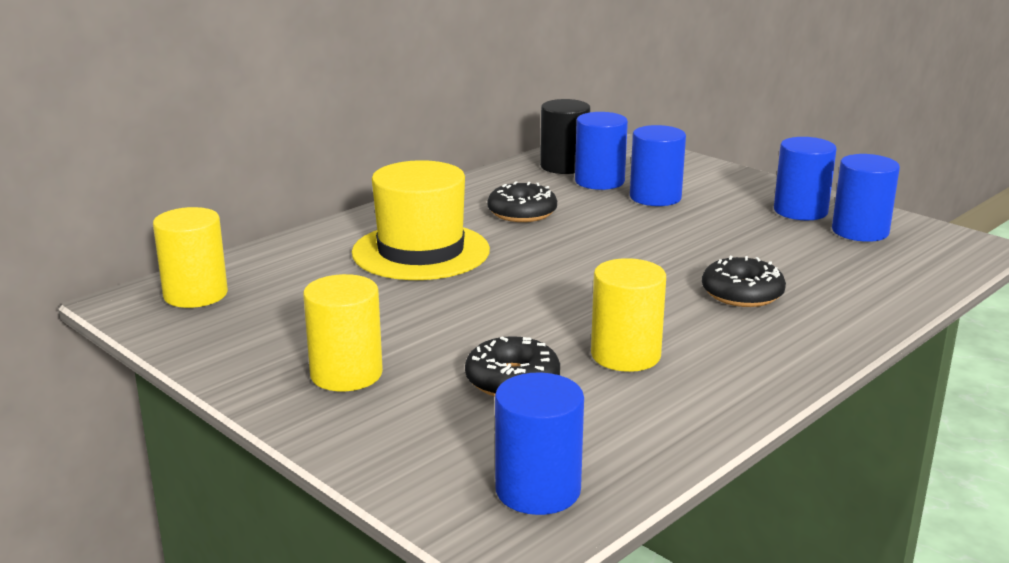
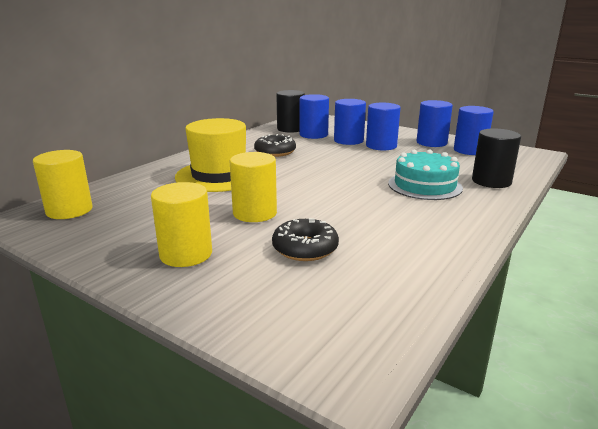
camera: 10 degrees left, 0 degrees up
blue cylinder [495,373,584,515] -> blue cylinder moved to [366,103,401,151]
yellow cylinder [591,258,666,372] -> yellow cylinder moved to [230,152,277,222]
black donut [702,256,786,307] -> turquoise cake [388,149,463,200]
none -> black cylinder [472,128,521,188]

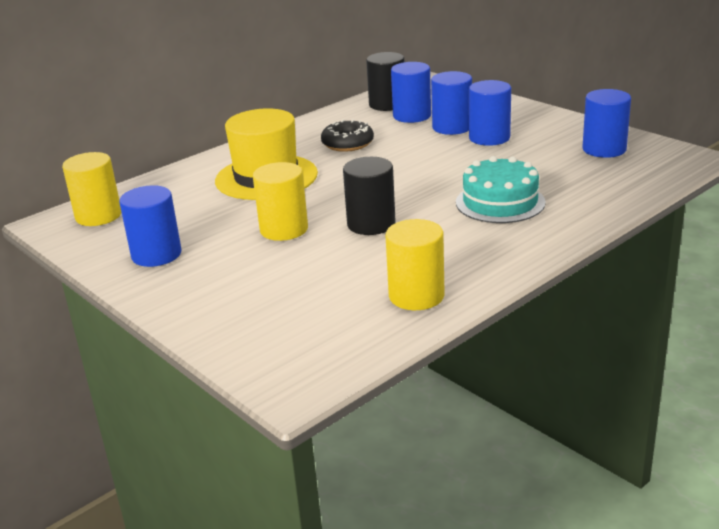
camera: 15 degrees right, 5 degrees up
yellow cylinder [151,182,212,267] -> yellow cylinder moved to [385,219,445,310]
black donut [272,218,339,261] -> none
blue cylinder [416,100,453,147] -> blue cylinder moved to [119,185,182,267]
black cylinder [472,128,521,188] -> black cylinder moved to [343,157,396,235]

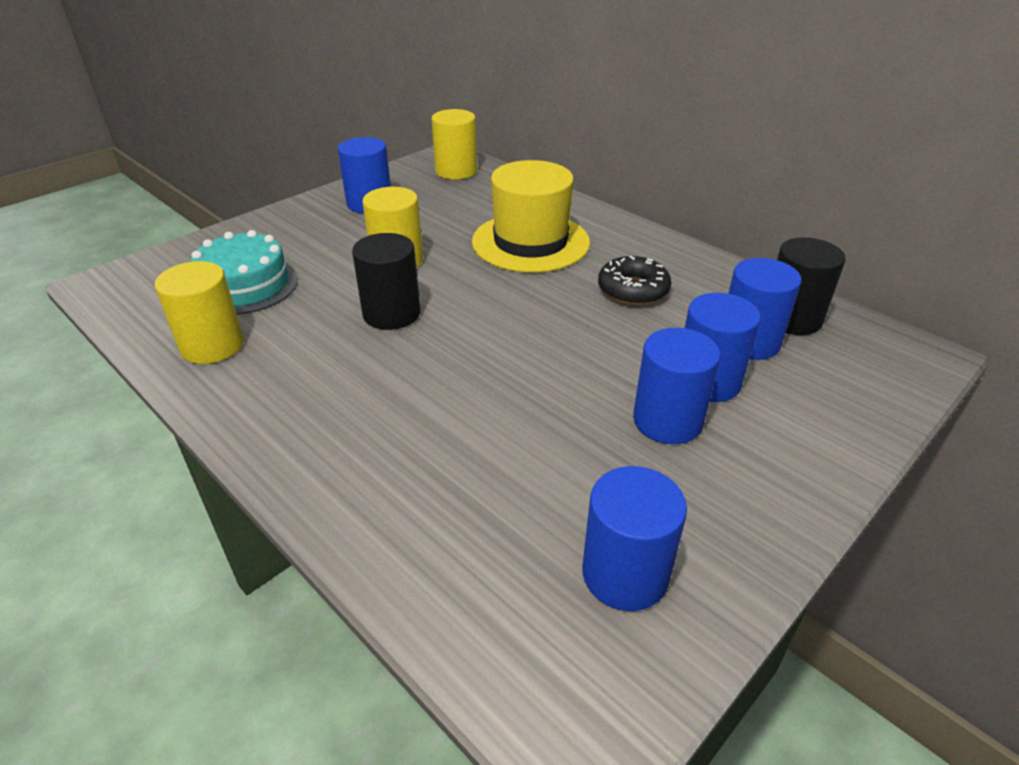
camera: 85 degrees right, 10 degrees up
turquoise cake [456,156,546,223] -> turquoise cake moved to [191,230,298,315]

